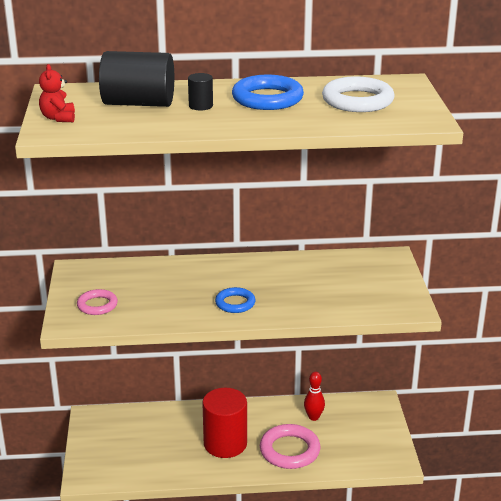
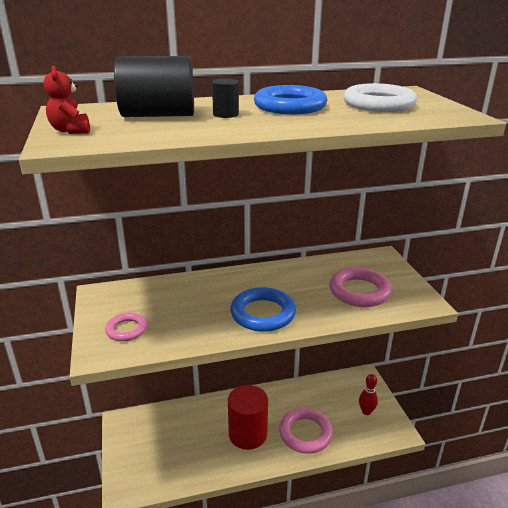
camera: 10 degrees left, 0 degrees up
blue ring [215,287,256,313] -> blue ring [230,287,296,332], size x1.67
red bowling pin [304,372,325,421] -> red bowling pin moved to [359,374,378,415]
none -> pink ring [329,267,392,307]

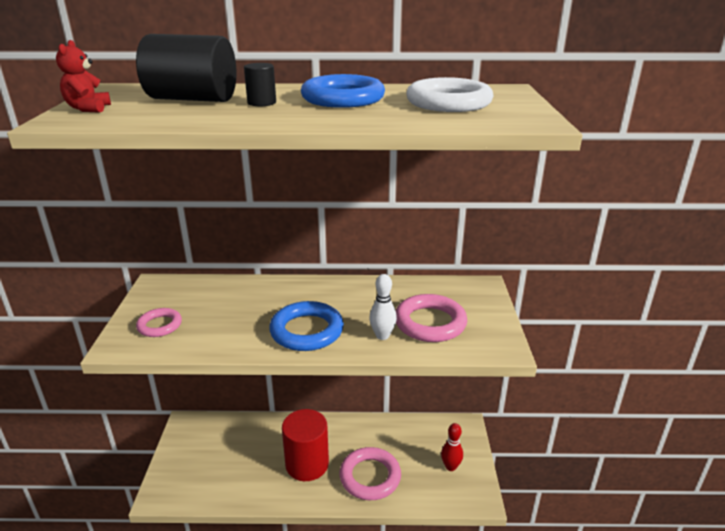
camera: 15 degrees right, 0 degrees up
none -> white bowling pin [369,274,397,340]

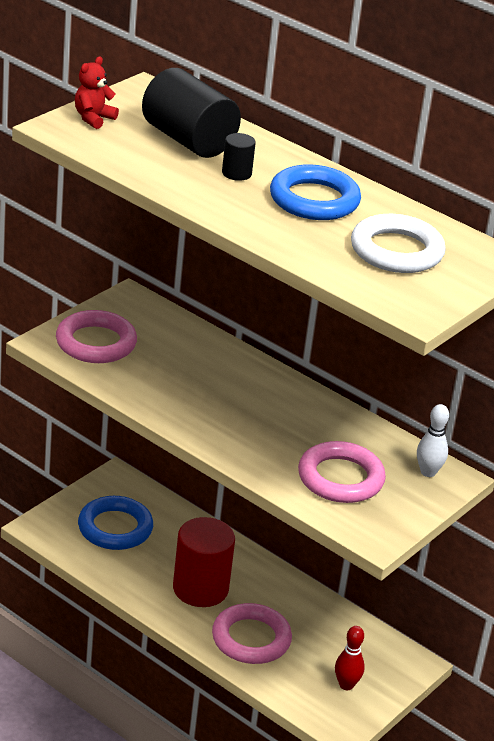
camera: 35 degrees right, 5 degrees up
pink ring [136,308,182,337] -> pink ring [56,310,137,363], size x1.67
blue ring [269,301,344,351] -> blue ring moved to [78,496,153,550]
white bowling pin [369,274,397,340] -> white bowling pin moved to [417,404,449,477]

